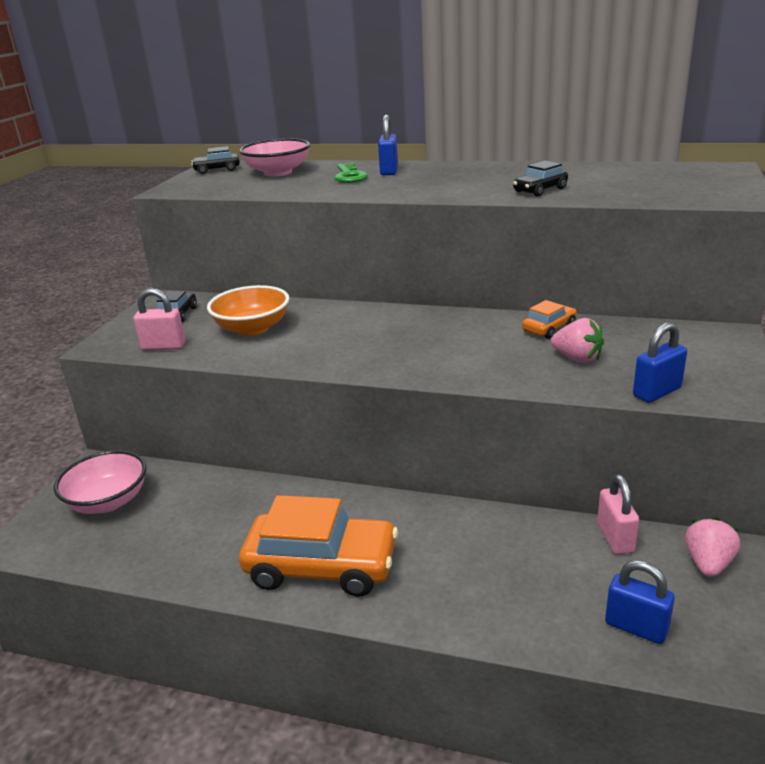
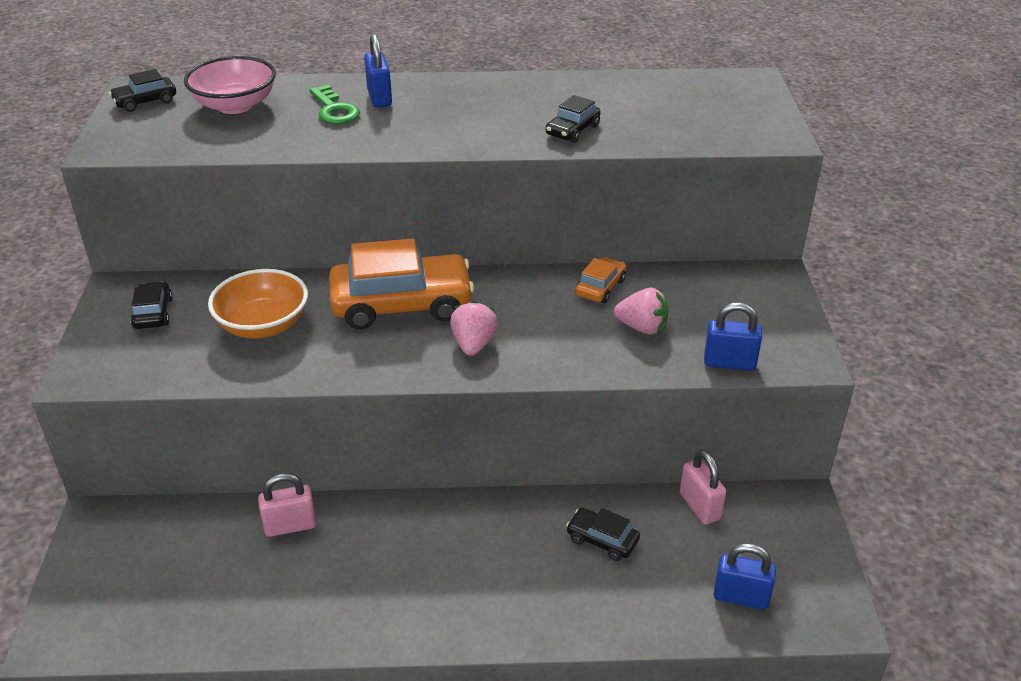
camera: 20 degrees left, 10 degrees up
pink bowl [54,450,146,514] -> none
pink padlock [133,288,185,350] -> pink padlock moved to [258,473,316,537]
orange car [239,495,398,597] -> orange car moved to [329,238,474,330]
blue padlock [633,322,687,403] -> blue padlock turned 60 degrees clockwise [704,302,762,371]
pink strawberry [685,517,740,577] -> pink strawberry moved to [450,300,498,356]
none -> black car [566,508,640,561]

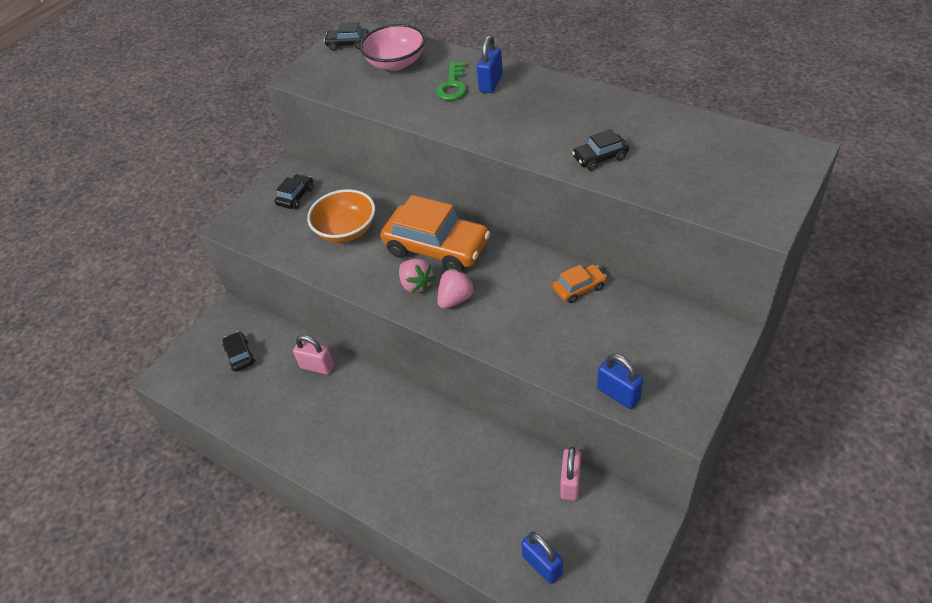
camera: 40 degrees right, 10 degrees up
black car [566,508,640,561] -> black car moved to [223,331,255,372]
pink strawberry [614,288,668,335] -> pink strawberry moved to [399,259,435,293]

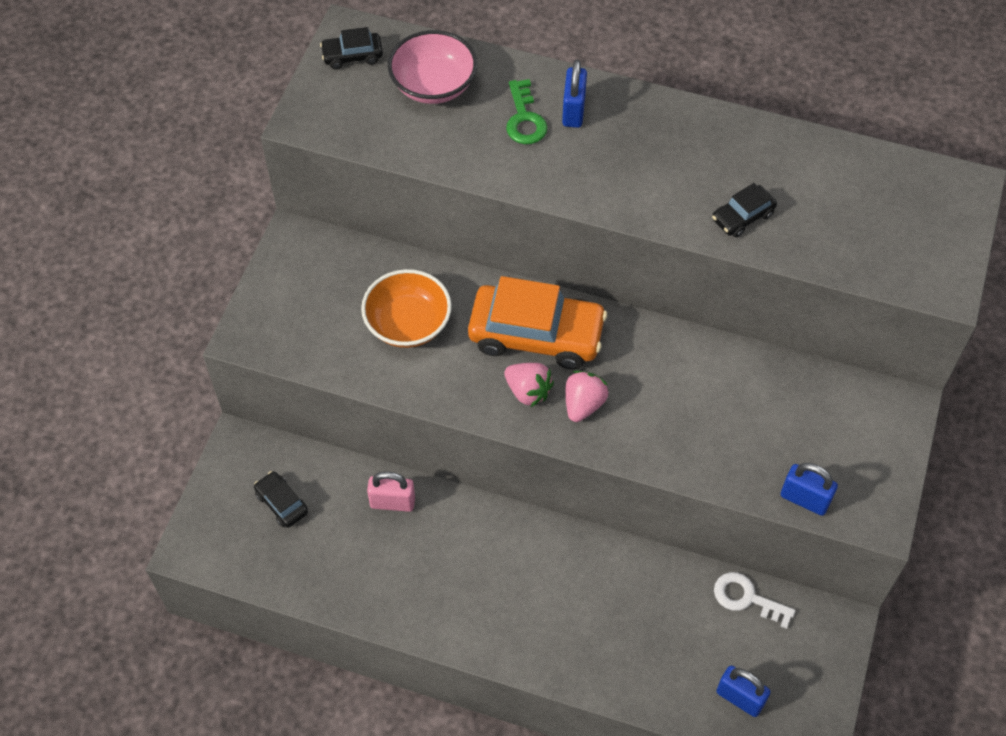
camera: 20 degrees left, 10 degrees up
black car [275,174,313,209] -> none
orange car [553,264,607,303] -> none
pink padlock [561,446,581,501] -> white key [714,572,796,629]

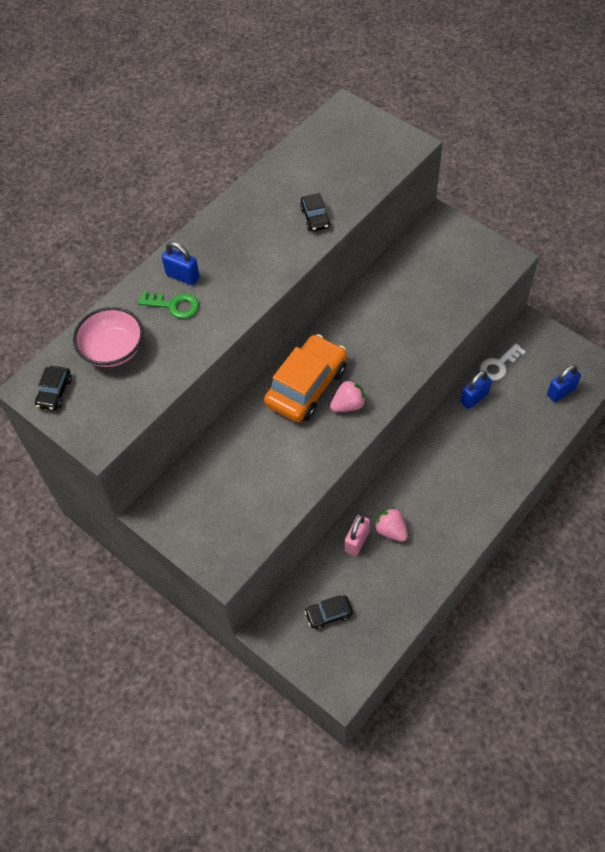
camera: 65 degrees left, 0 degrees up
orange bowl [361,269,452,348] -> none
pink strawberry [565,371,608,422] -> pink strawberry moved to [374,507,408,542]
blue padlock [781,463,838,516] -> blue padlock moved to [460,371,492,409]

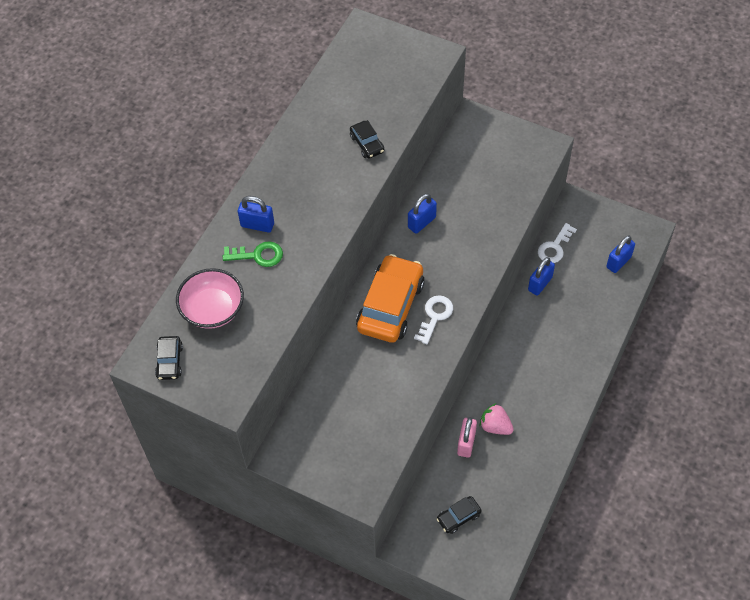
camera: 15 degrees left, 0 degrees up
pink strawberry [330,379,366,412] -> white key [414,295,453,344]
none -> blue padlock [408,193,437,234]

